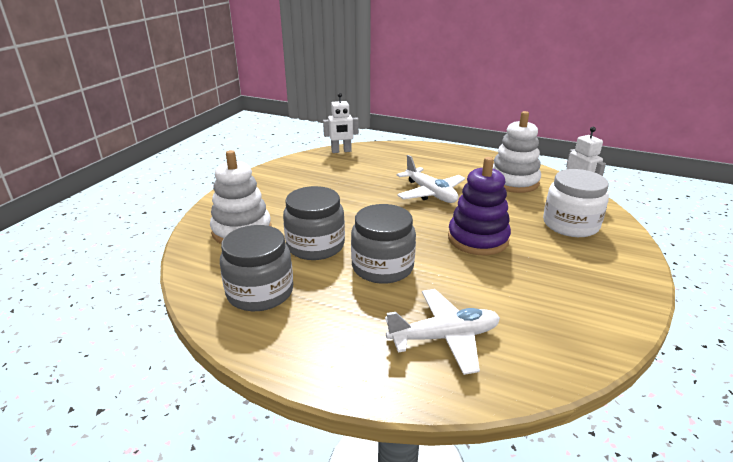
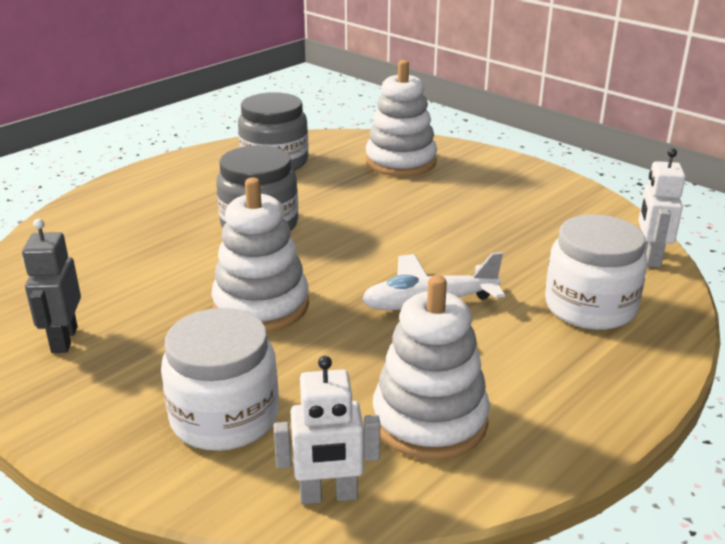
camera: 110 degrees right, 0 degrees up
grey jar [283,186,345,260] -> none
white plane [385,289,500,375] -> none
purple stacking toy [448,157,511,255] -> white stacking toy [211,178,309,332]
none -> grey robot [22,219,81,353]
none -> white jar [545,215,647,330]

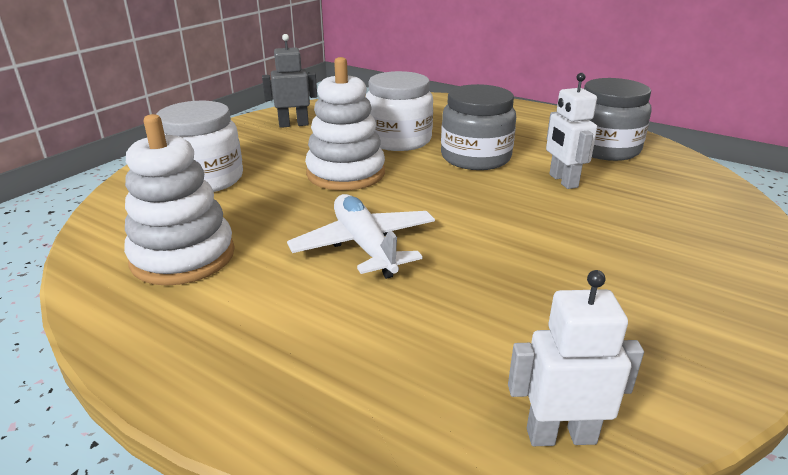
camera: 80 degrees right, 0 degrees up
white robot [274,356,380,504] -> white robot moved to [546,73,597,189]
white stacking toy [366,60,437,177] -> none
white jar [545,215,647,330] -> white jar moved to [366,71,433,151]

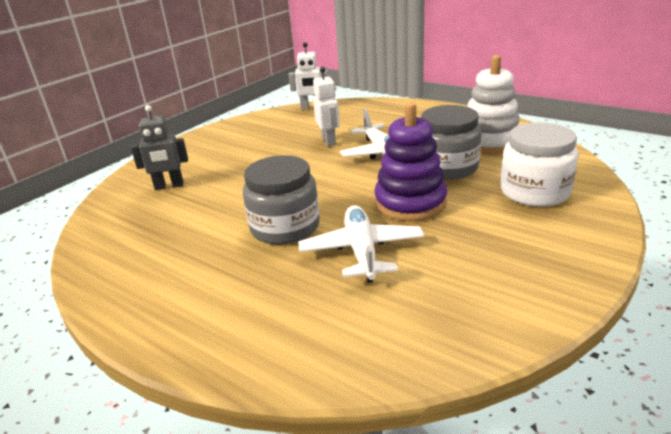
camera: 175 degrees left, 0 degrees up
grey robot [262,34,317,128] -> grey robot moved to [131,105,188,190]
white stacking toy [305,57,385,191] -> purple stacking toy [374,102,447,221]
white jar [366,71,433,151] -> white plane [298,205,424,283]
white robot [546,73,597,189] -> white robot moved to [313,67,340,146]
grey jar [584,78,651,161] -> grey jar moved to [421,105,482,180]

